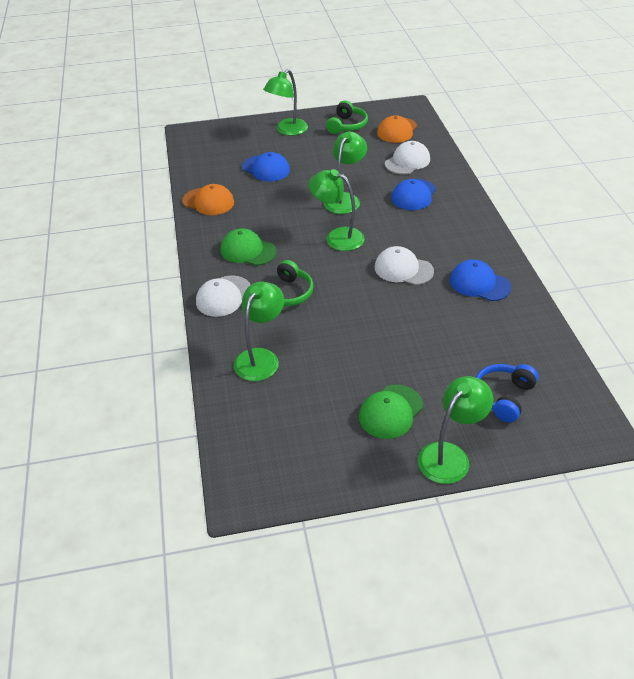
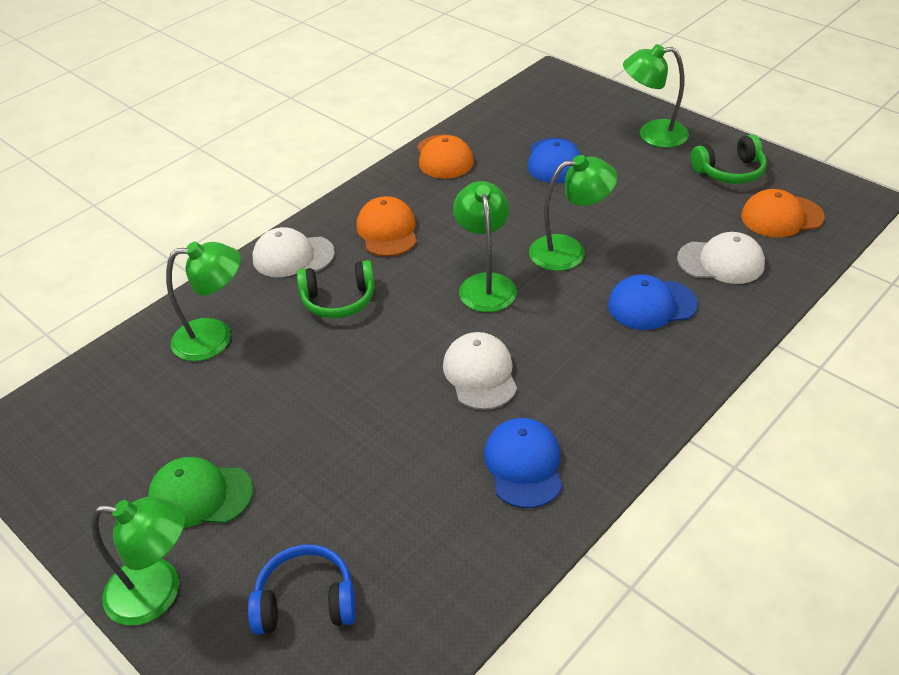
camera: 55 degrees right, 0 degrees up
green cap [221,229,277,266] -> orange cap [357,196,417,257]

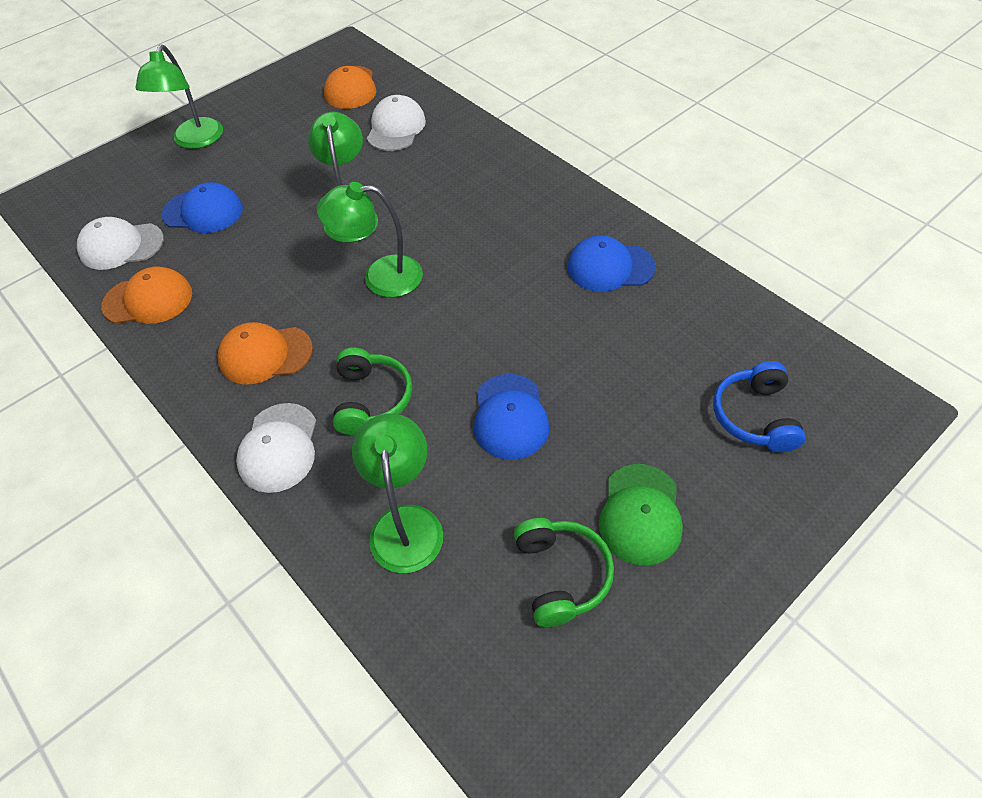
camera: 85 degrees left, 10 degrees up
green lamp [91,497,186,626] -> none
white cap [443,332,517,410] -> white cap moved to [77,217,164,270]
blue cap [608,274,698,330] -> blue cap moved to [474,374,549,460]
green headphones [691,134,767,184] -> green headphones moved to [514,518,614,627]

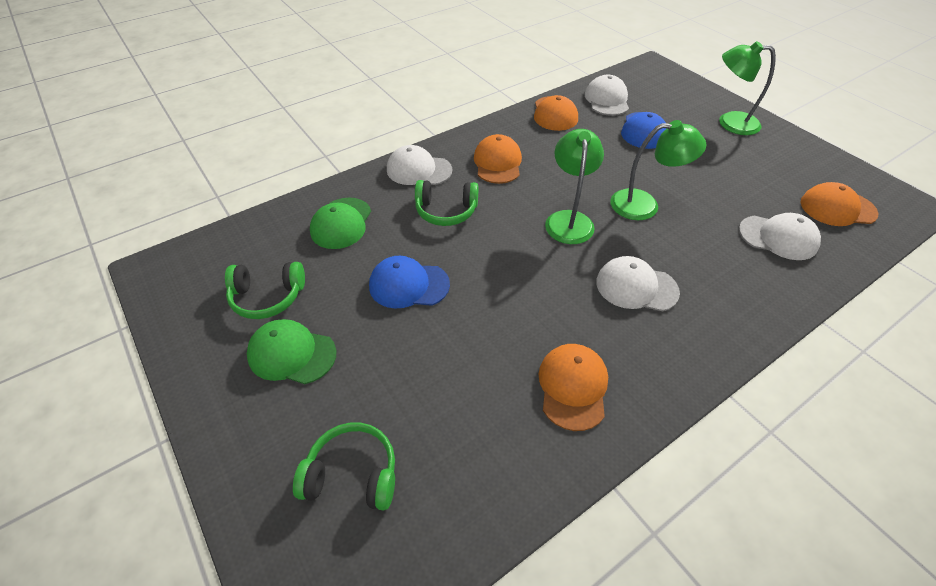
camera: 95 degrees right, 5 degrees down
green lamp [352,414,443,573] -> green cap [310,198,371,249]
blue cap [567,235,655,292] -> orange cap [539,344,608,431]
blue headphones [713,361,806,452] -> green headphones [293,423,395,510]
none -> white cap [596,256,680,311]

